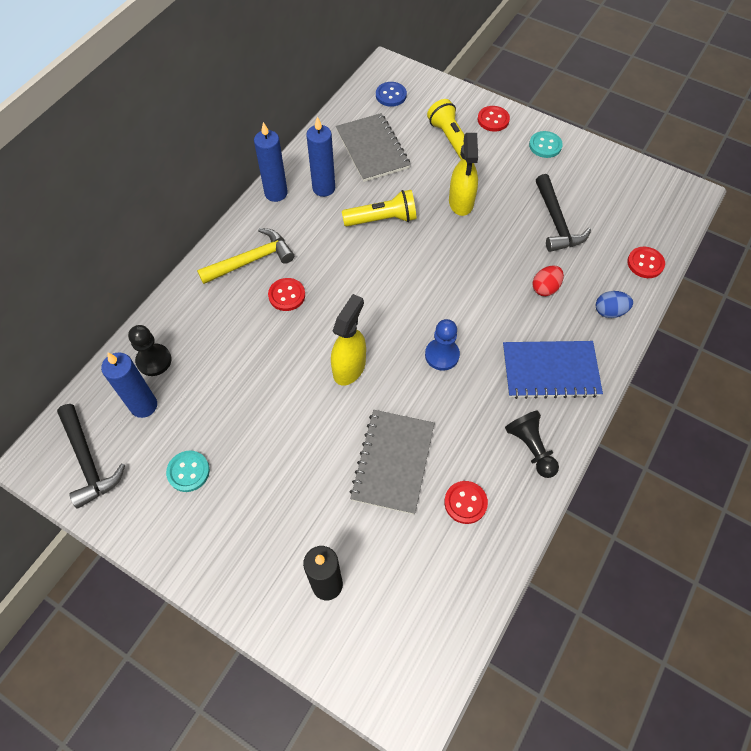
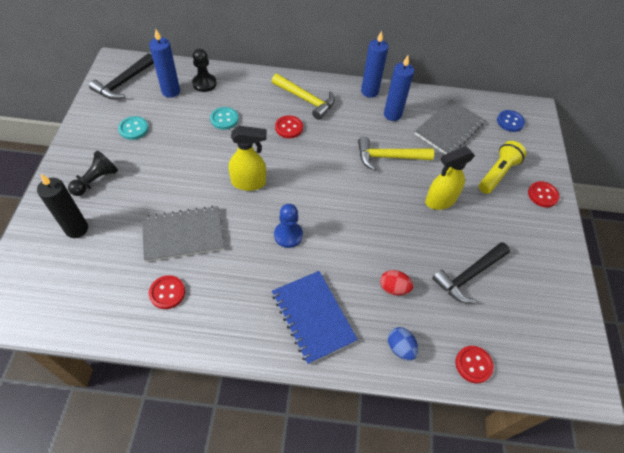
camera: 60 degrees right, 5 degrees down
yellow flashlight [342,190,417,226] -> yellow hammer [358,137,434,171]
black pawn [505,410,559,478] -> black pawn moved to [68,150,118,196]
turquoise button [529,131,563,158] -> turquoise button moved to [210,107,239,130]

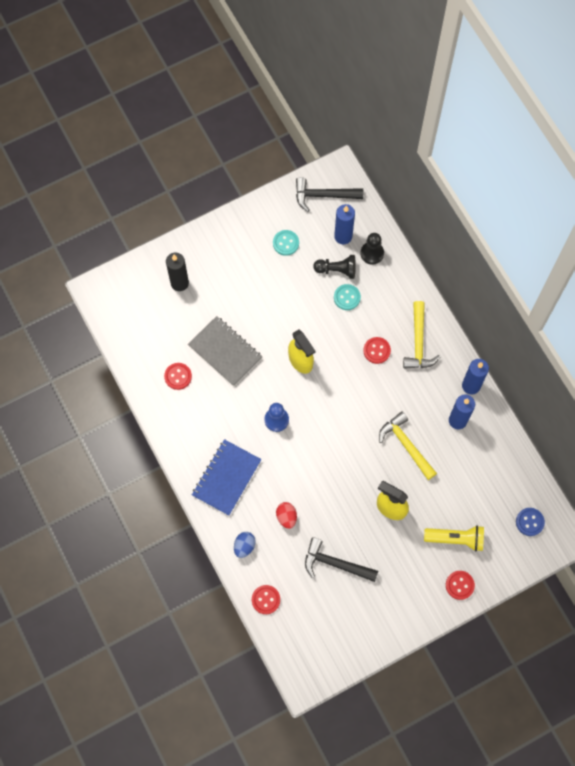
camera: 60 degrees right, 15 degrees up
black pawn [68,150,118,196] -> black pawn moved to [313,255,356,279]
grey notebook [415,99,485,154] -> none

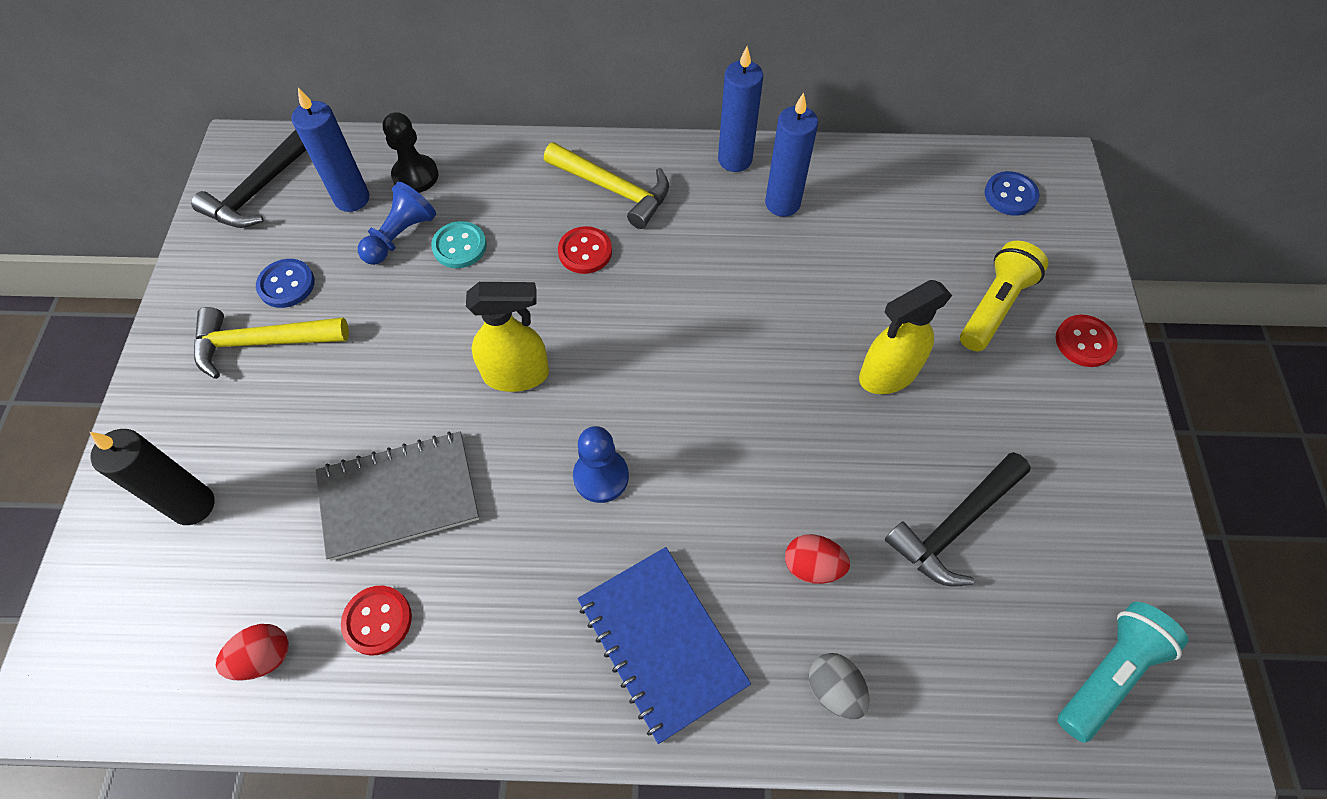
camera: 60 degrees left, 10 degrees down
blue egg [234,532,256,558] -> grey egg [808,653,869,720]
red button [252,585,280,614] -> none
turquoise button [273,230,299,256] -> blue button [256,259,315,308]
black pawn [313,255,356,279] -> blue pawn [358,182,436,265]
yellow hammer [379,411,437,480] -> yellow hammer moved to [194,307,349,379]
none -> red egg [216,624,289,681]
none -> turquoise flashlight [1058,602,1189,743]

